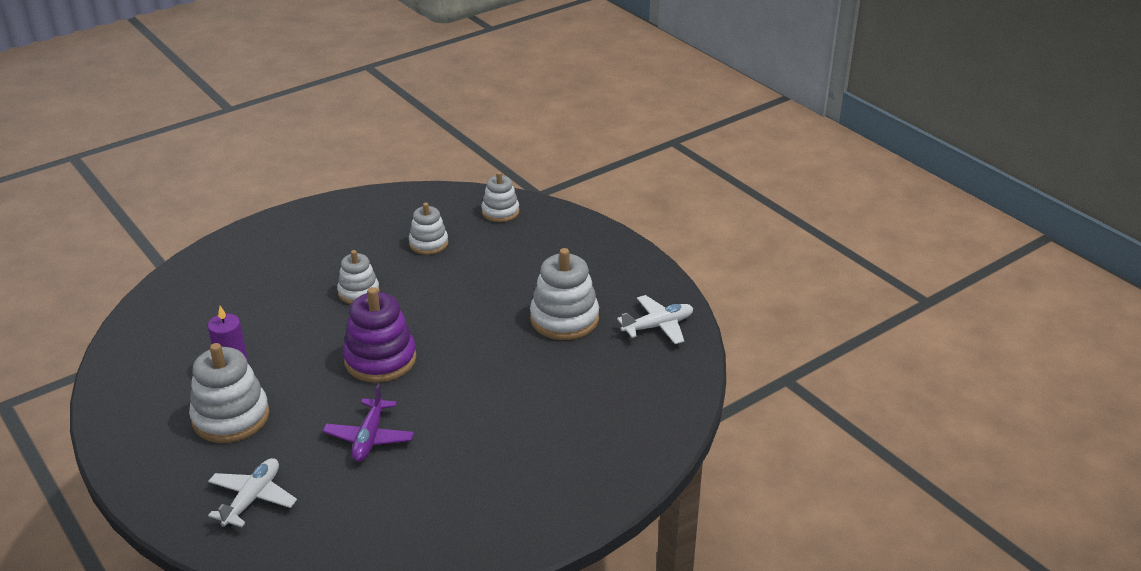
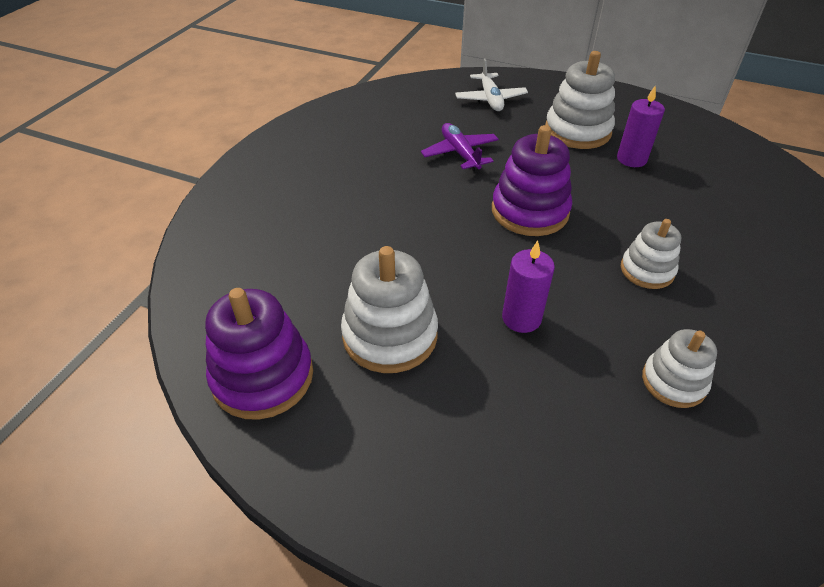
camera: 150 degrees right, 10 degrees up
white stacking toy [481,172,519,222] -> none
white plane [617,295,693,344] -> purple stacking toy [205,288,313,420]
none -> purple candle [502,241,555,333]

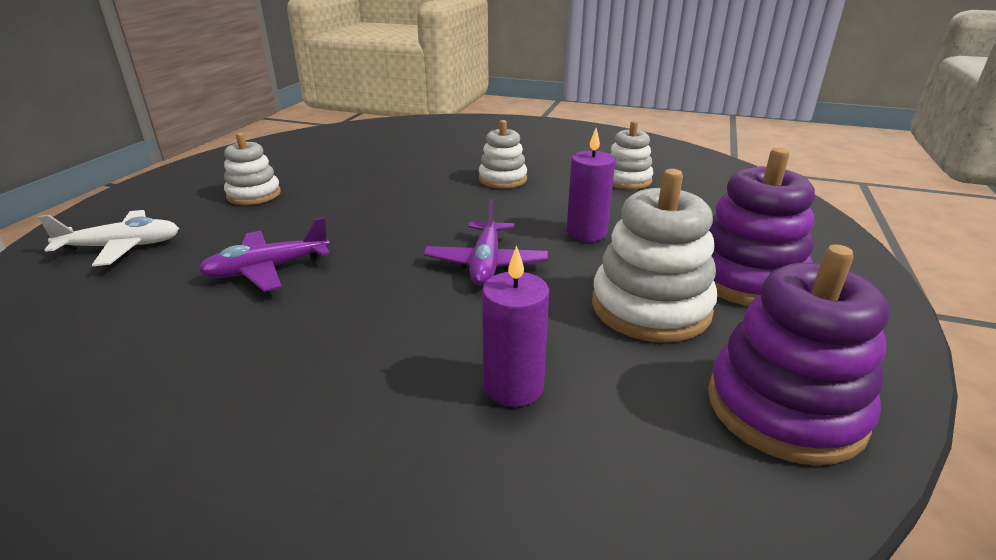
camera: 95 degrees left, 15 degrees down
purple stacking toy [492,125,572,236] -> purple stacking toy moved to [709,147,815,306]
white stacking toy [545,51,615,149] -> white stacking toy [224,132,281,205], size x0.62
purple candle [617,86,665,167] -> purple candle moved to [482,246,549,407]
none -> purple plane [423,199,548,286]

